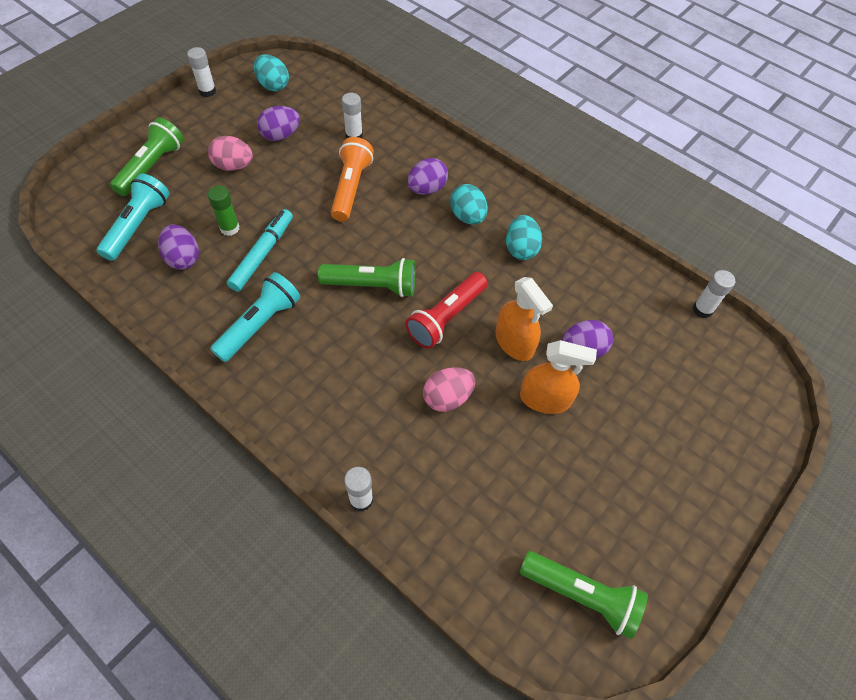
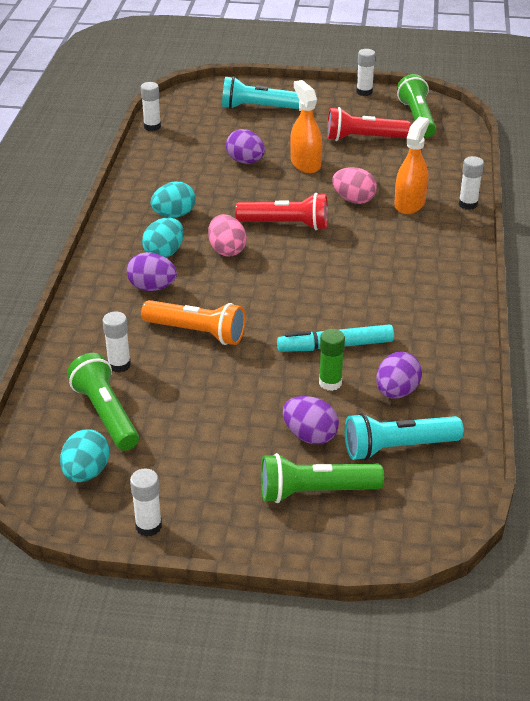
camera: 120 degrees left, 20 degrees down
pink egg [208,136,253,171] -> pink egg moved to [208,214,247,257]
turquoise flashlight [210,272,300,362] -> turquoise flashlight moved to [222,76,299,109]
purple egg [257,106,300,141] -> purple egg moved to [283,396,339,444]
green flashlight [318,258,415,297] -> green flashlight moved to [67,353,139,451]
orange flashlight [331,137,374,221] -> orange flashlight turned 135 degrees counterclockwise [141,300,246,345]
orange spray bottle [495,277,553,361] -> orange spray bottle moved to [394,117,429,214]
none -> red flashlight [327,107,411,141]
none -> white glue stick [356,49,375,96]

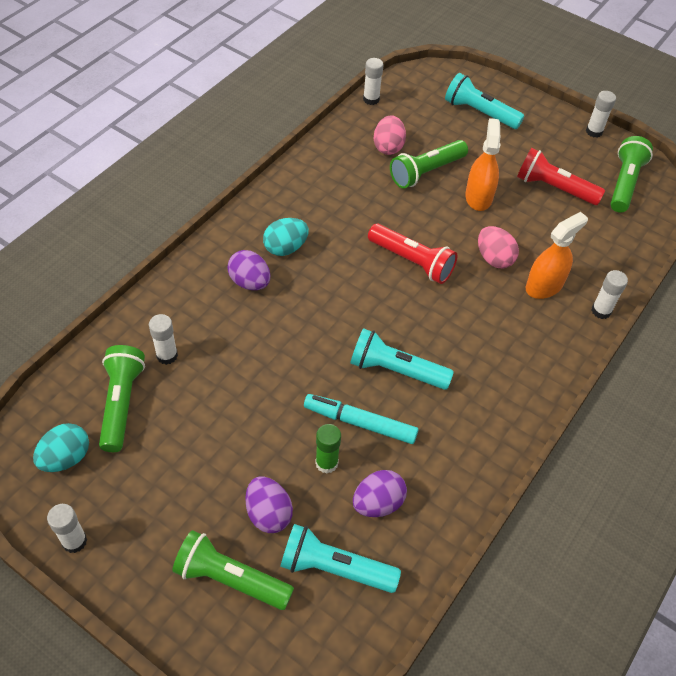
camera: 25 degrees right, 15 degrees up
orange flashlight [141,300,246,345] -> none
turquoise egg [151,181,196,218] -> none
pink egg [208,214,247,257] -> pink egg moved to [374,115,406,155]
purple egg [226,129,265,164] -> green flashlight [390,140,468,189]
none -> turquoise flashlight [350,328,454,390]

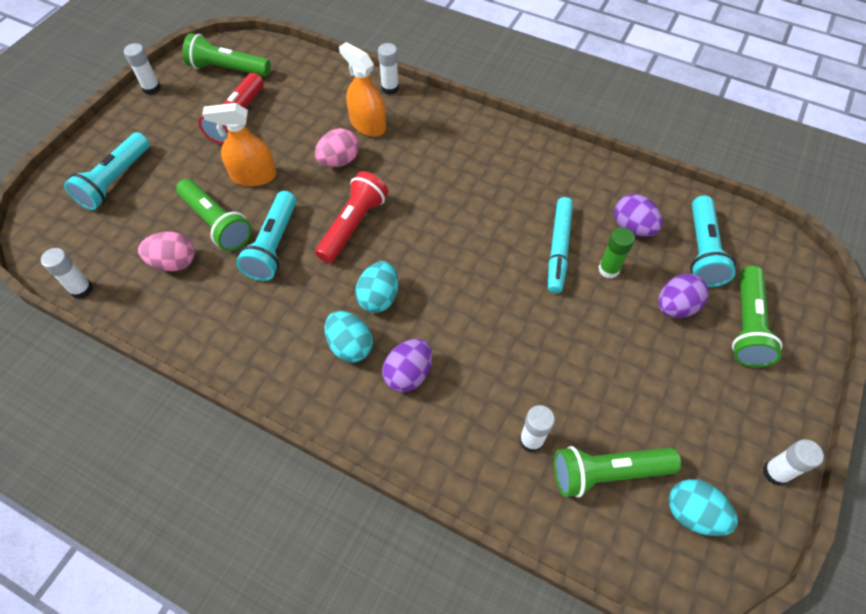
camera: 95 degrees left, 5 degrees up
turquoise flashlight [350,328,454,390] -> turquoise flashlight moved to [236,191,297,281]
none -> turquoise egg [355,261,398,313]

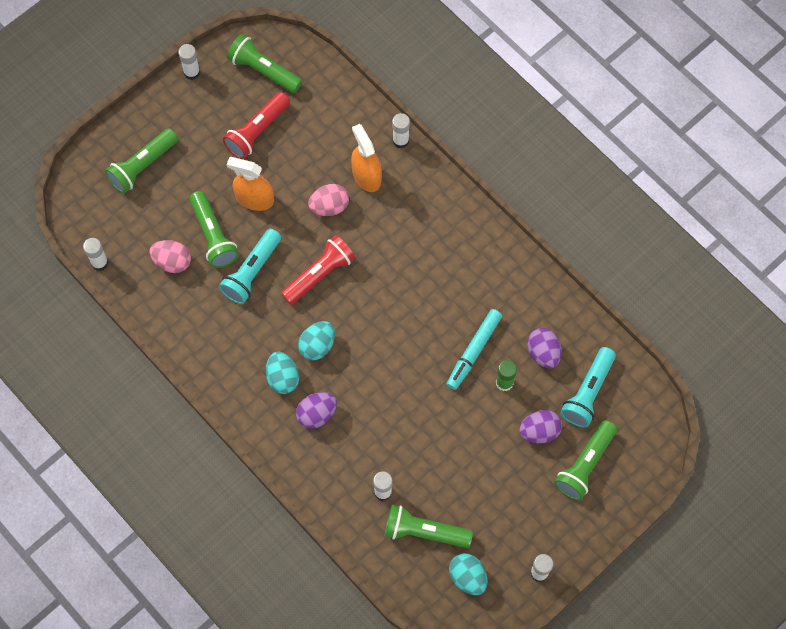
camera: 20 degrees right, 10 degrees up
turquoise flashlight [64,132,150,210] -> green flashlight [105,128,178,193]

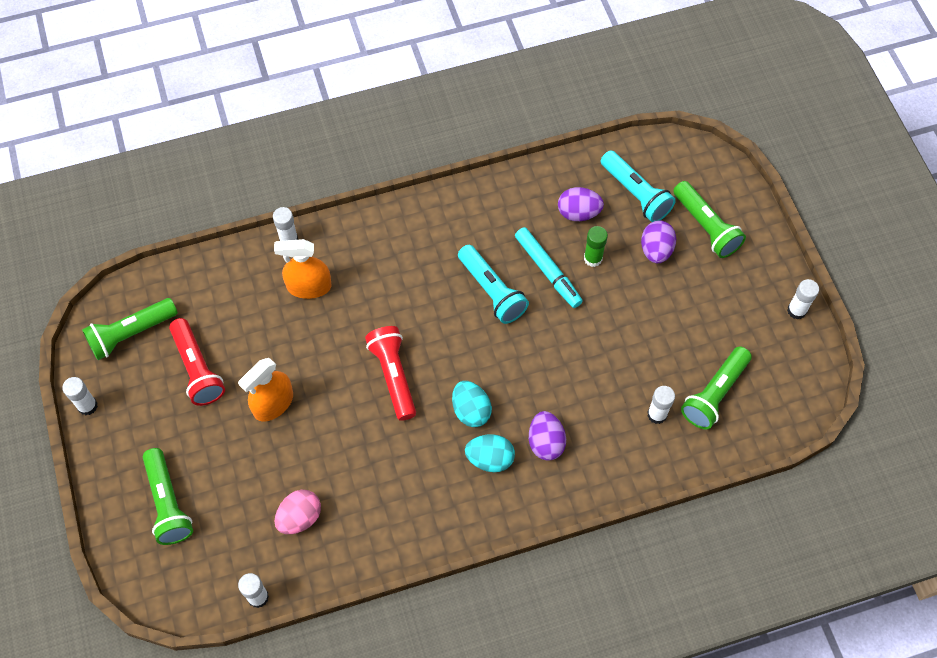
camera: 65 degrees left, 5 degrees down
green flashlight [189,191,239,268] -> none
turquoise flashlight [219,229,281,304] -> turquoise flashlight moved to [458,245,529,324]
pink egg [308,184,349,216] -> none
turquoise egg [449,553,487,595] -> none

